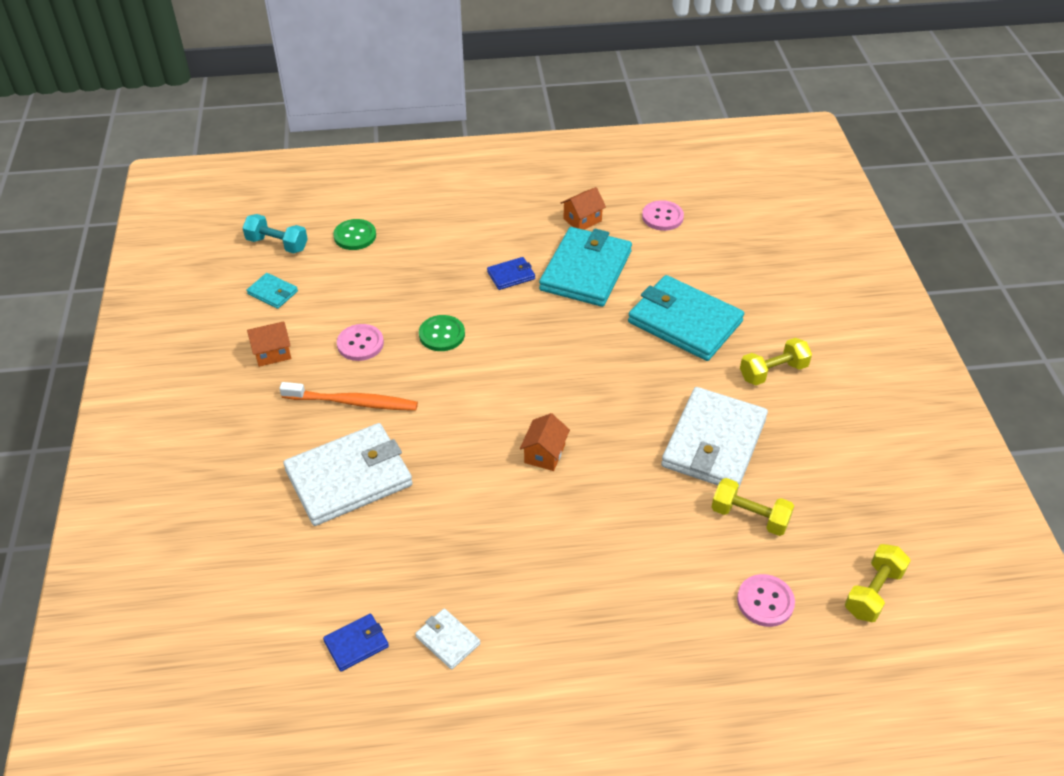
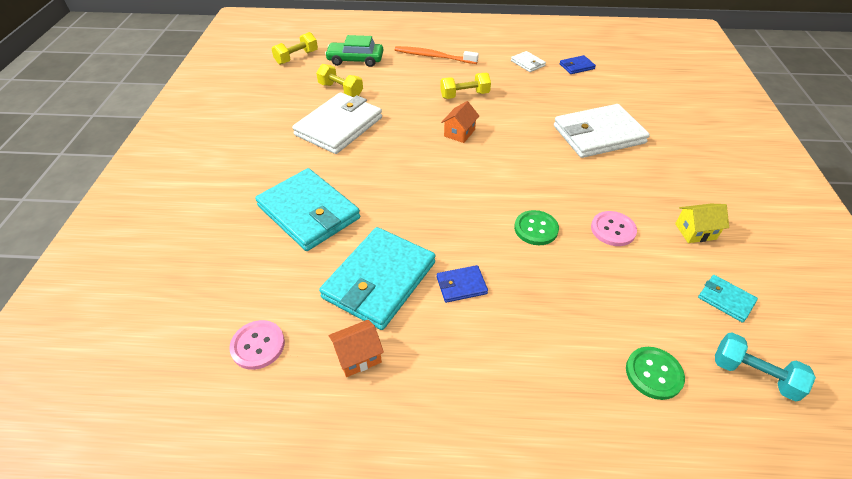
camera: 170 degrees left, 0 degrees up
orange house [247,321,291,367] -> yellow house [675,204,729,243]
orange toothbrush [279,382,418,411] -> orange toothbrush moved to [395,46,479,64]
pink button [737,574,795,627] -> green car [325,35,384,67]
yellow dumbbell [740,338,812,385] -> yellow dumbbell moved to [440,73,491,99]

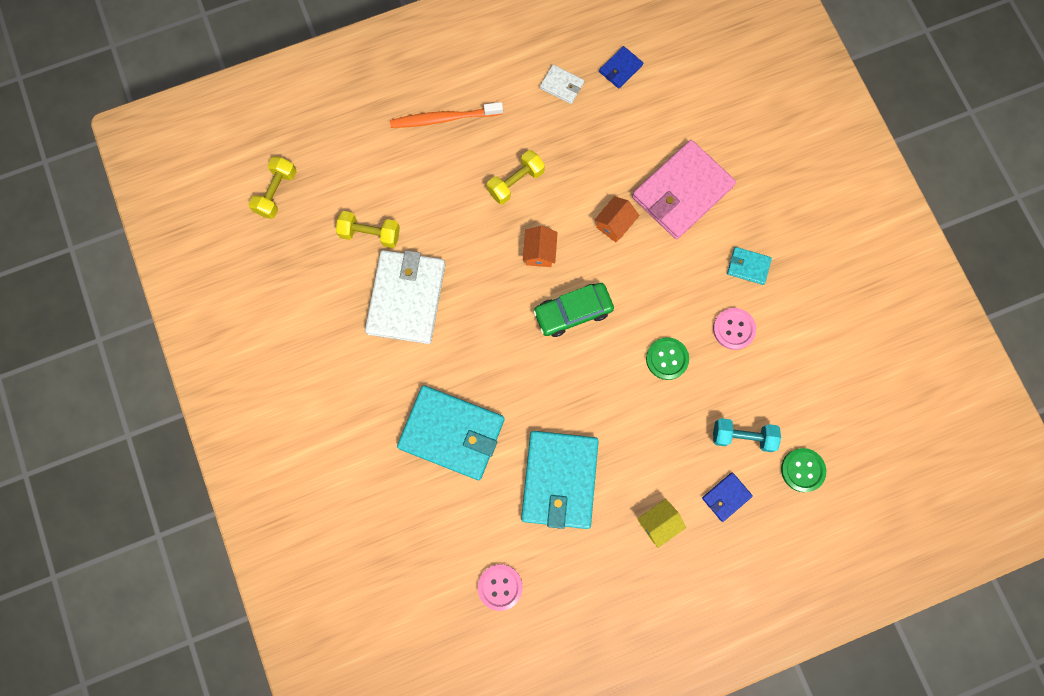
camera: 25 degrees left, 30 degrees up
green car [325,35,384,67] -> green car moved to [533,283,614,337]
orange house [328,320,384,377] -> orange house moved to [594,196,640,242]
blue wallet [437,265,488,303] -> blue wallet moved to [702,472,753,522]
white wallet [554,104,650,158] -> pink wallet [632,140,736,239]
yellow house [675,204,729,243] -> yellow house moved to [638,499,686,548]
turquoise wallet [698,275,758,323] -> turquoise wallet moved to [727,247,772,285]
turquoise dumbbell [715,332,816,401] -> turquoise dumbbell moved to [713,418,781,452]

